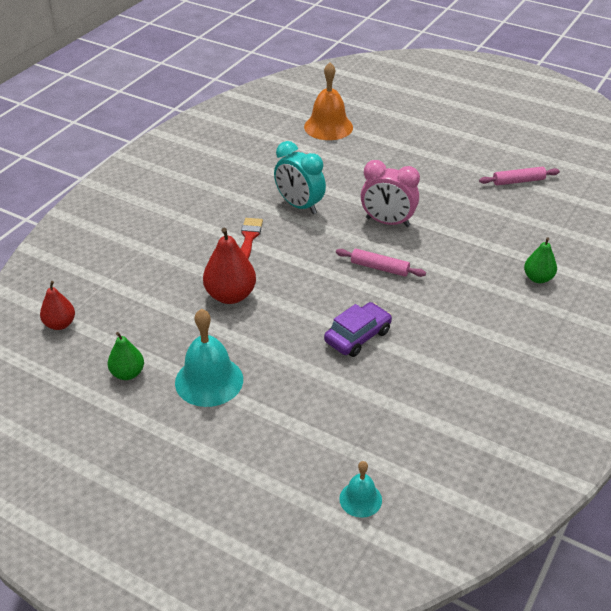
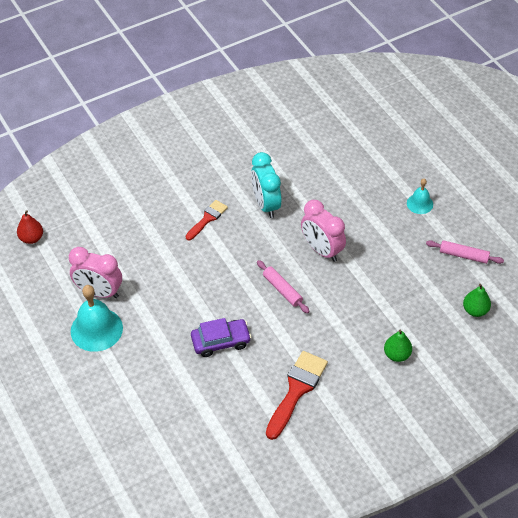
camera: 30 degrees right, 10 degrees up
green pear [108,332,144,380] -> green pear moved to [463,284,491,317]
red pear [203,228,256,304] -> none
orange bell [304,62,353,140] -> none
turquoise bell [339,461,382,518] -> turquoise bell moved to [407,179,433,214]
none -> pink clock [69,247,122,298]
none -> red brush [266,351,328,440]

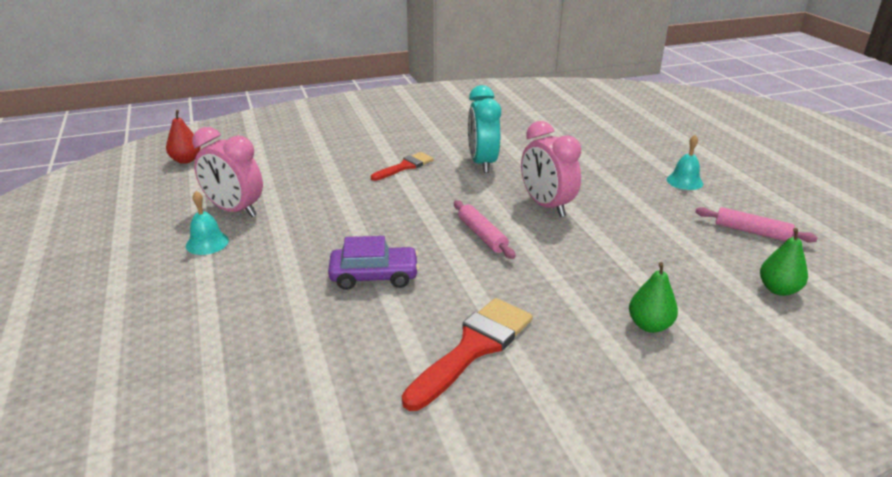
camera: 10 degrees right, 20 degrees down
turquoise bell [71,285,123,352] -> turquoise bell [186,191,229,255], size x0.55

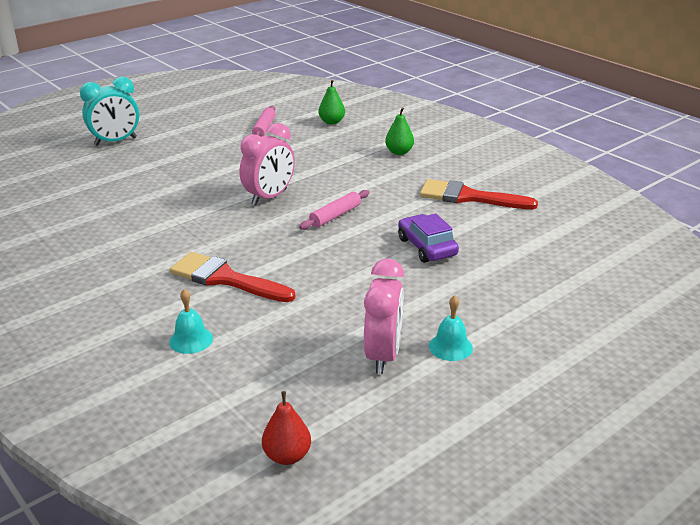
camera: 110 degrees left, 0 degrees up
red brush [371,152,434,181] -> red brush [170,252,296,302], size x1.64
turquoise clock [468,85,501,173] -> turquoise clock moved to [80,77,139,146]
turquoise bell [667,135,703,190] -> turquoise bell moved to [169,289,213,354]

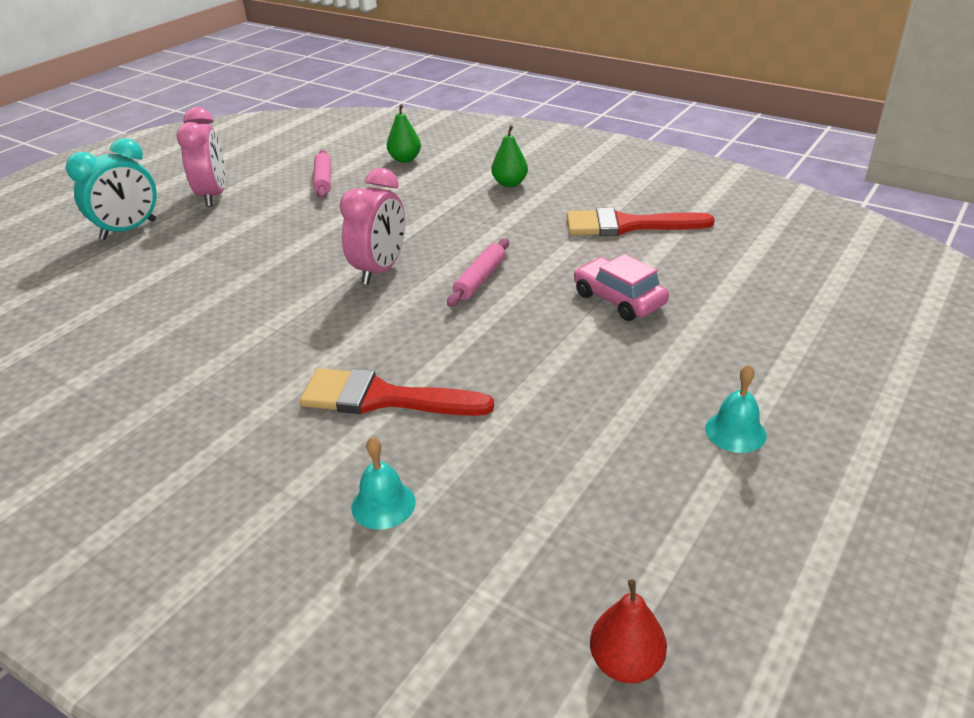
camera: 15 degrees left, 5 degrees up
pink clock [364,259,404,374] -> pink clock moved to [176,107,225,207]
purple car [398,214,459,263] -> pink car [574,254,669,321]

